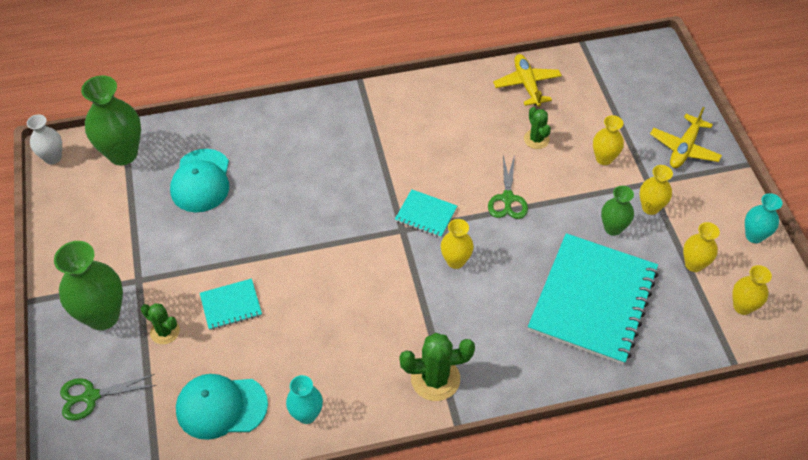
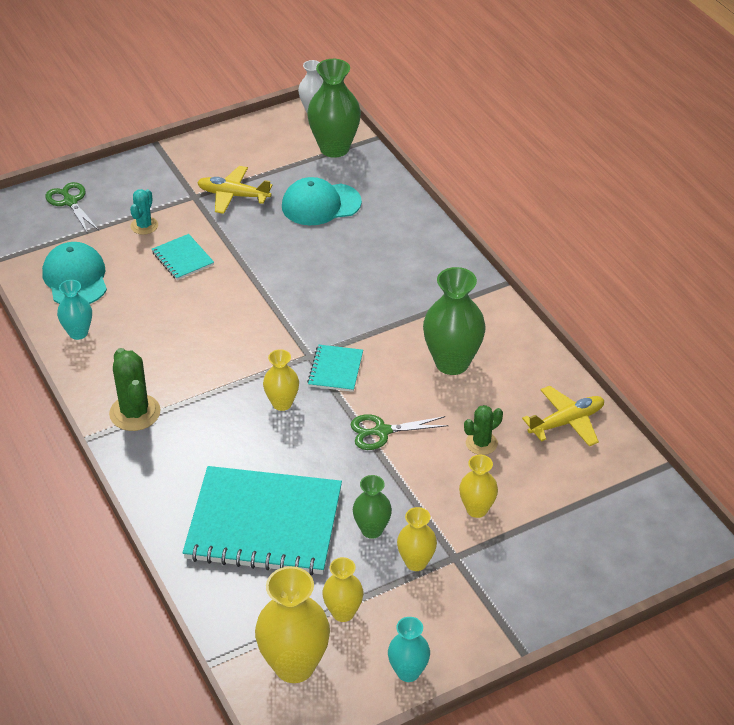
camera: 75 degrees right, 10 degrees down
green vase [54,241,123,330] -> green vase moved to [423,267,486,375]
green cactus [141,303,180,344] -> turquoise cactus [130,189,158,235]
yellow plane [650,107,722,168] -> yellow plane moved to [197,166,273,214]
yellow vase [732,265,772,315] -> yellow vase [255,566,330,683], size x1.75

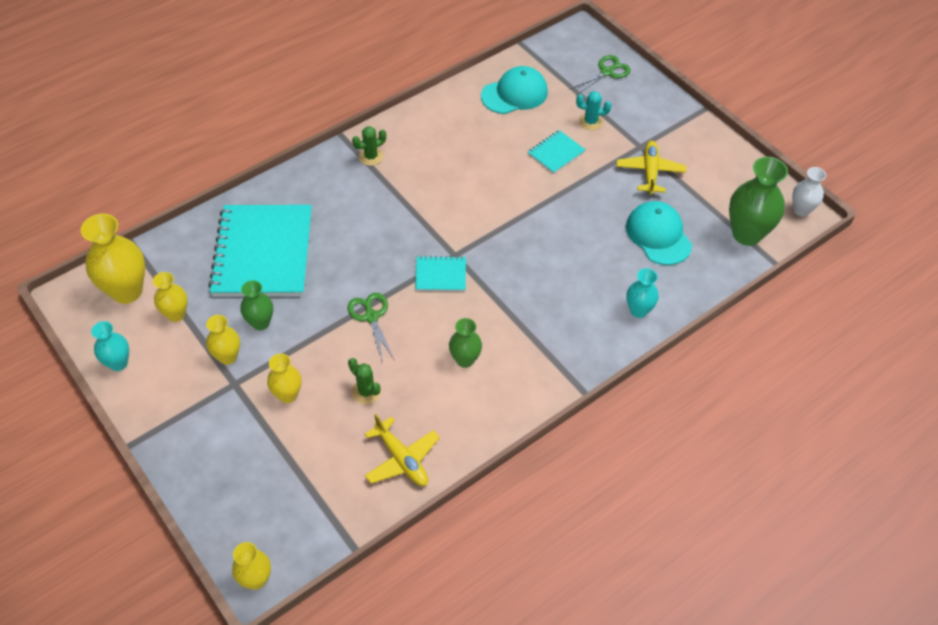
camera: 80 degrees right, 10 degrees up
turquoise vase [57,280,92,340] -> turquoise vase moved to [626,268,659,318]
green cactus [109,348,161,431] -> green cactus [352,126,386,166], size x0.62
yellow vase [263,349,299,411] -> yellow vase moved to [232,542,271,590]
green vase [423,267,486,375] -> green vase [449,318,482,368], size x0.57

